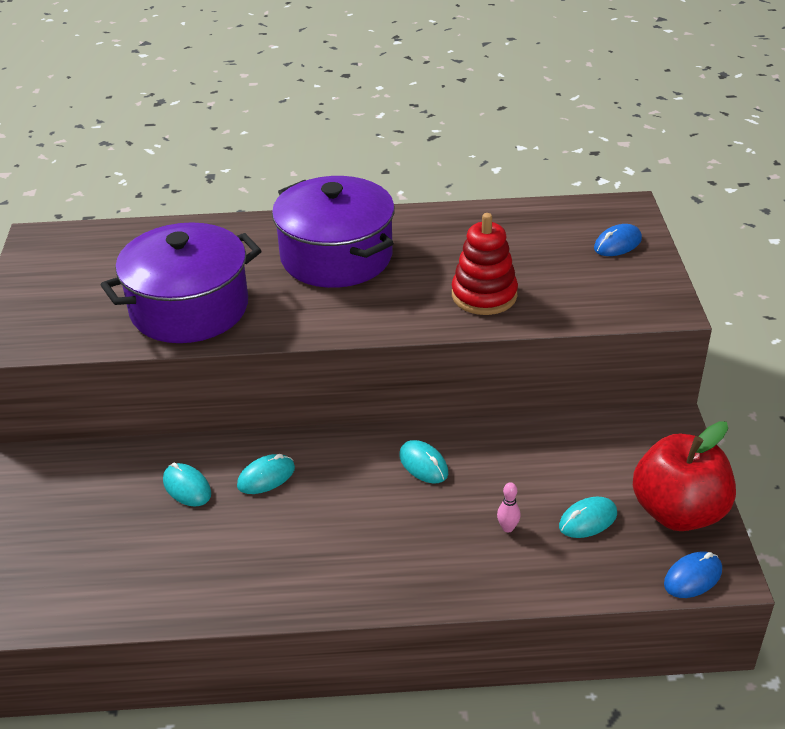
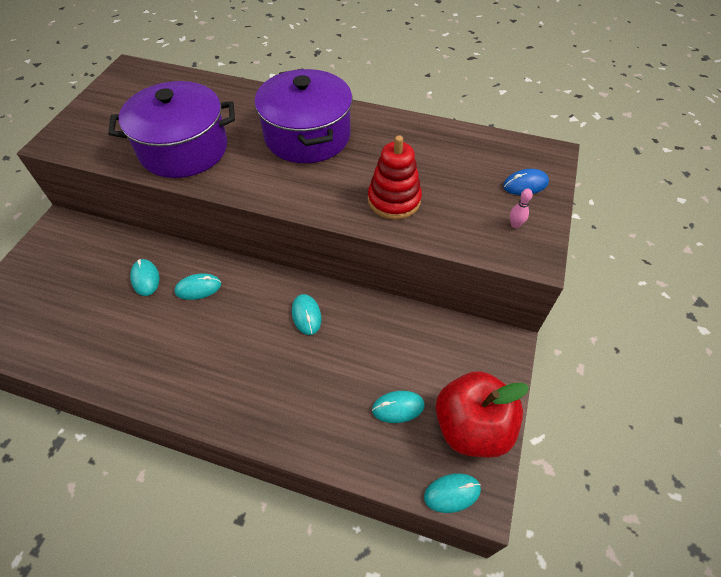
camera: 20 degrees right, 15 degrees up
pink bowling pin [497,482,521,532] -> pink bowling pin moved to [510,189,533,228]
blue mouse [664,552,722,598] -> turquoise mouse [424,474,481,513]

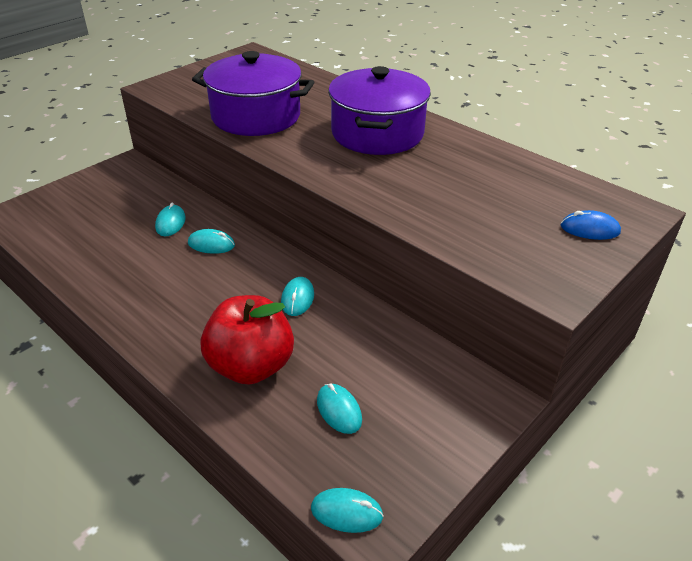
camera: 25 degrees right, 15 degrees down
red stacking toy [368,135,422,220] -> none
turquoise mouse [372,391,425,423] -> turquoise mouse turned 45 degrees clockwise [317,384,362,434]
red apple [436,371,529,458] -> red apple moved to [201,295,294,385]
pink bowling pin [510,189,533,228] -> none

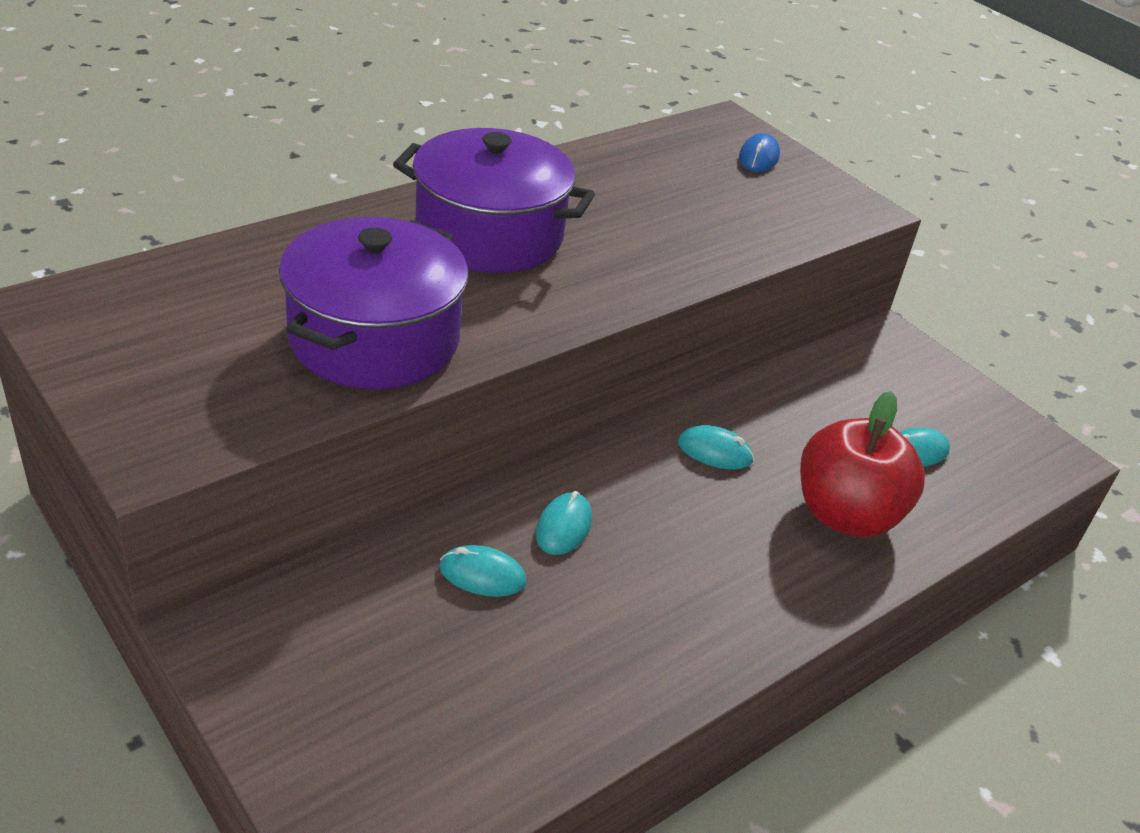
camera: 85 degrees left, 0 degrees up
turquoise mouse [311,488,384,533] -> none

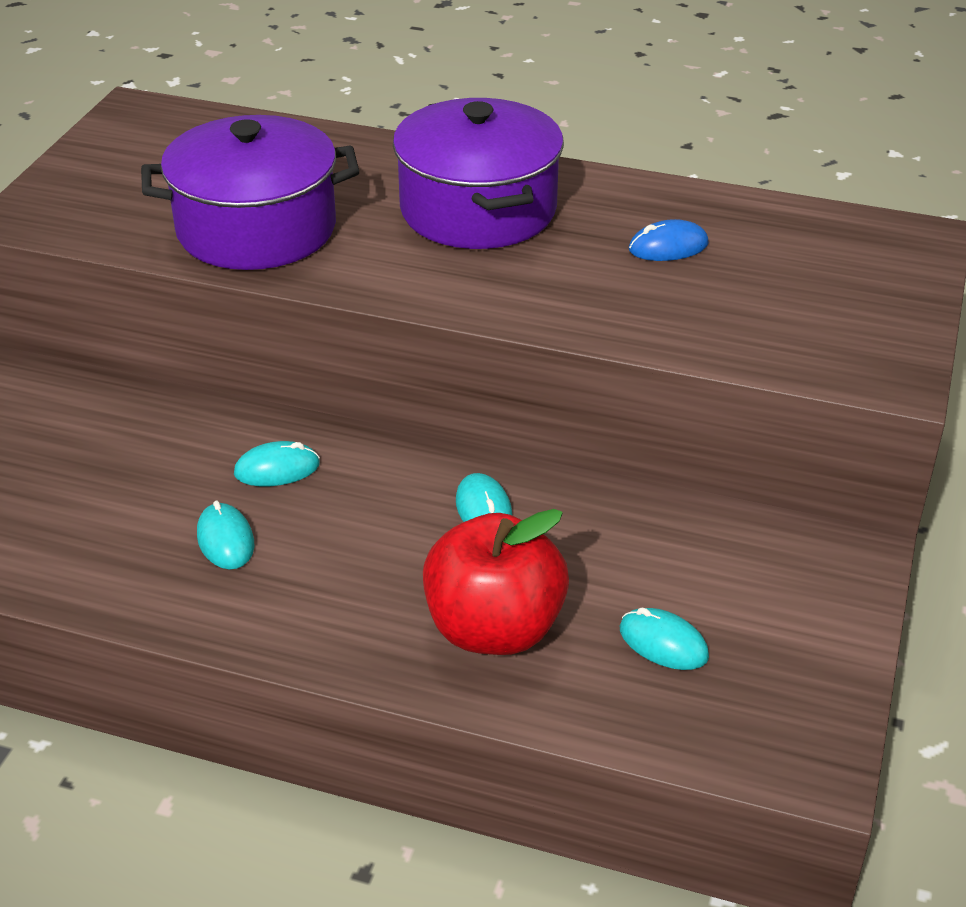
camera: 60 degrees right, 0 degrees up
turquoise mouse [439,545,526,597] -> turquoise mouse moved to [197,501,254,569]
blue mouse [739,133,780,172] -> blue mouse moved to [629,219,709,261]

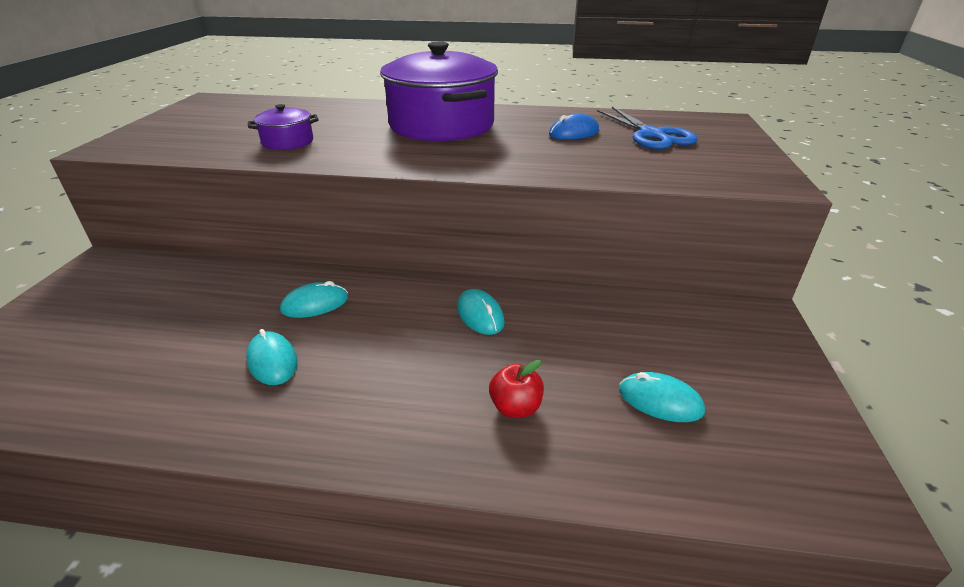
camera: 10 degrees left, 5 degrees down
purple pot [141,115,359,270] -> purple pot [248,104,319,150], size x0.44
red apple [423,509,569,655] -> red apple [489,360,544,418], size x0.43
none -> blue scissors [597,107,697,149]

